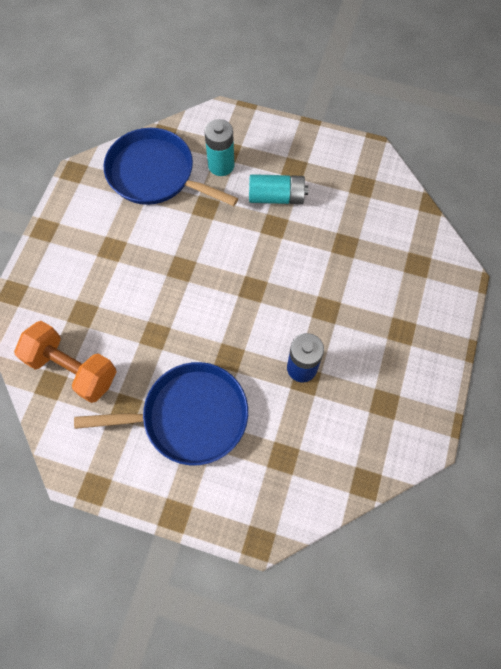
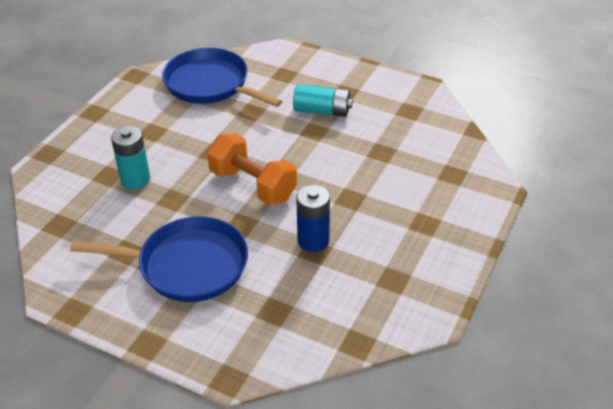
camera: 10 degrees right, 25 degrees down
orange dumbbell [14,321,117,403] -> orange dumbbell moved to [207,133,297,205]
turquoise battery [204,119,235,176] -> turquoise battery moved to [111,126,150,189]

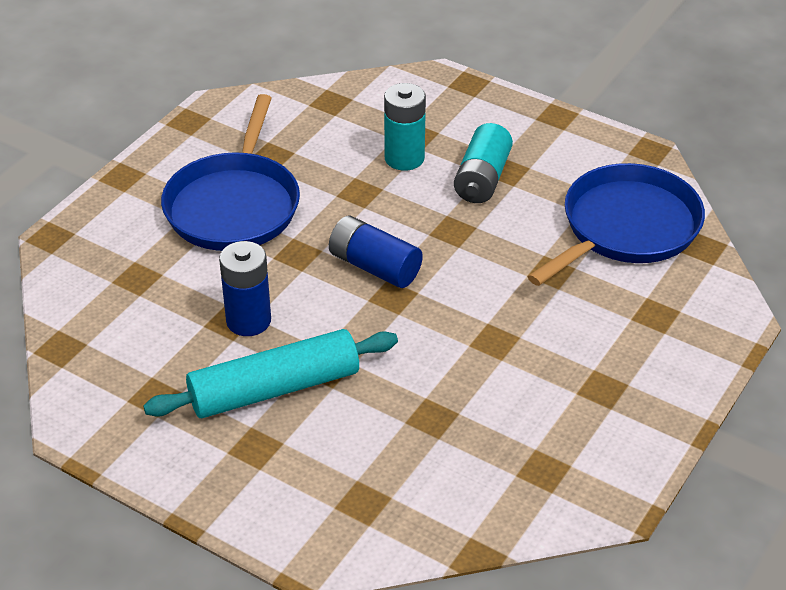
camera: 95 degrees right, 0 degrees up
orange dumbbell [207,133,297,205] -> blue battery [329,215,423,288]
turquoise battery [293,84,353,117] -> turquoise battery moved to [454,123,513,203]
none -> turquoise rolling pin [143,329,398,418]

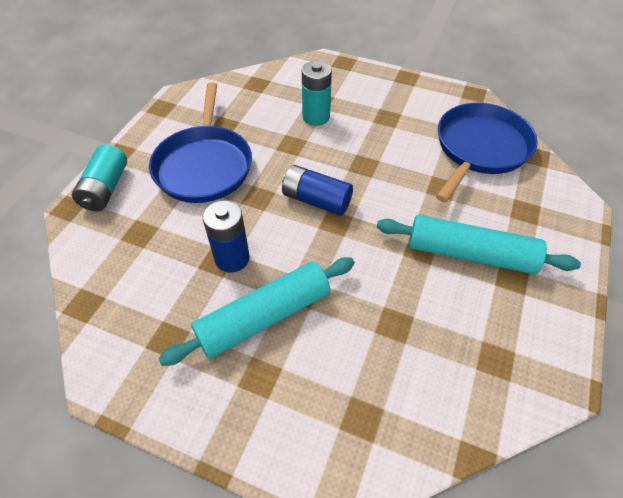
camera: 10 degrees left, 10 degrees up
turquoise battery [454,123,513,203] -> turquoise battery moved to [72,144,127,211]
none -> turquoise rolling pin [377,215,581,274]

